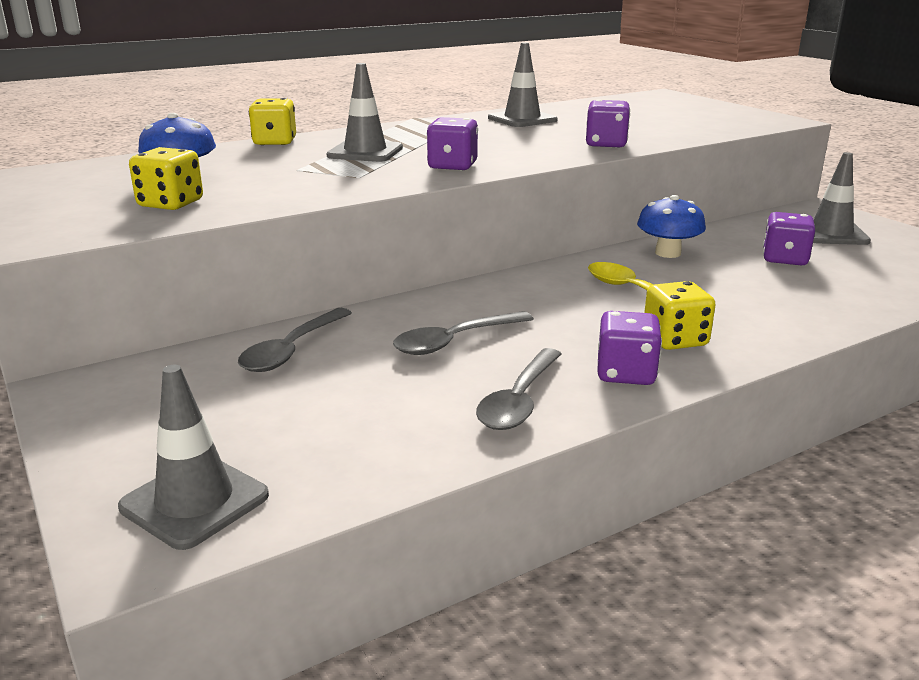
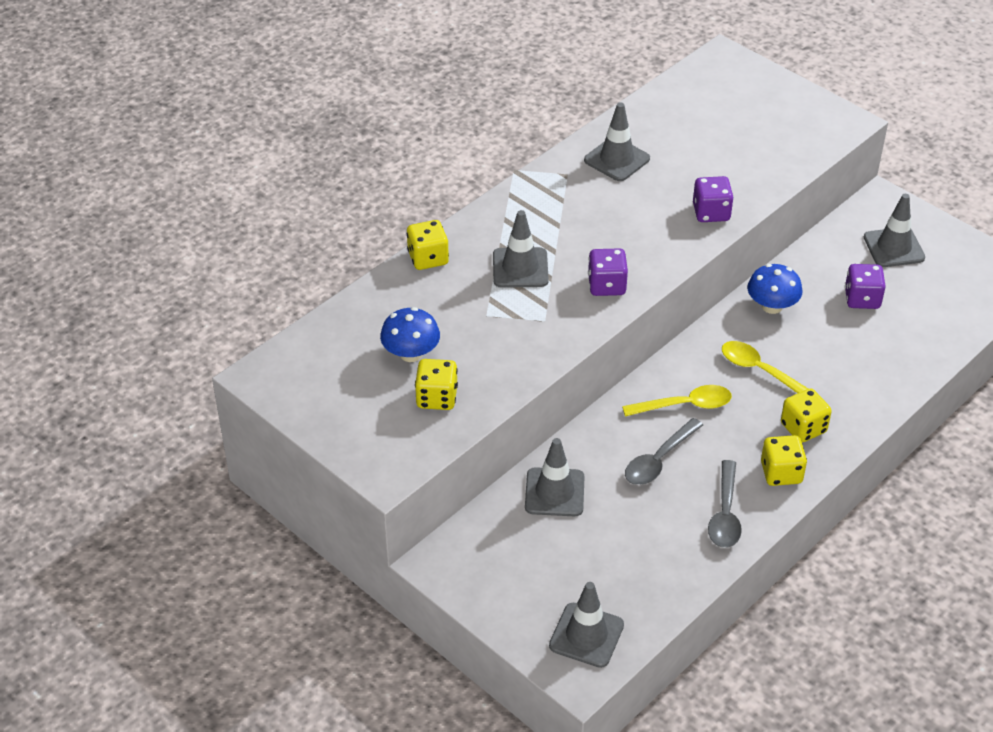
camera: 15 degrees left, 20 degrees up
grey spoon [238,308,352,372] -> grey traffic cone [525,438,585,516]
purple dice [597,311,662,385] -> yellow dice [761,435,807,486]
none -> yellow spoon [622,385,732,416]

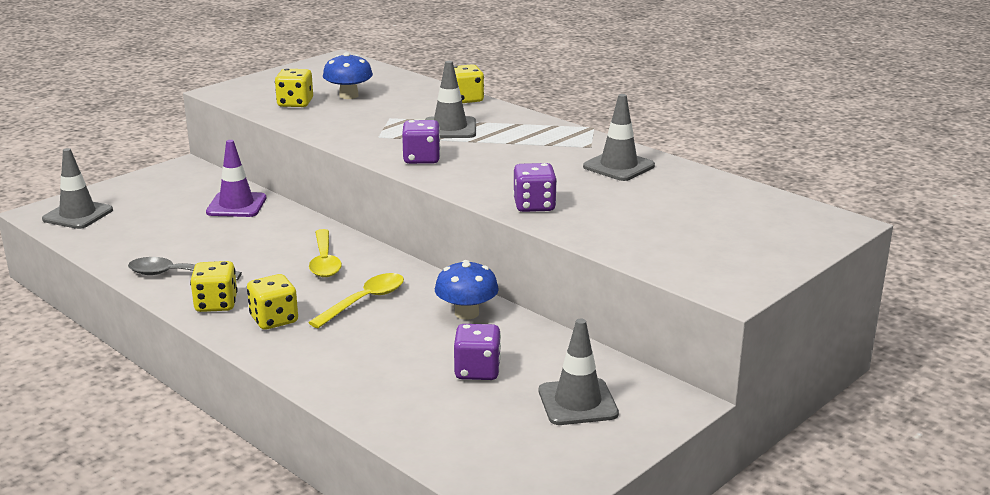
camera: 90 degrees right, 20 degrees down
grey traffic cone [525,438,585,516] -> purple traffic cone [206,140,266,217]
grey spoon [625,418,703,485] -> none

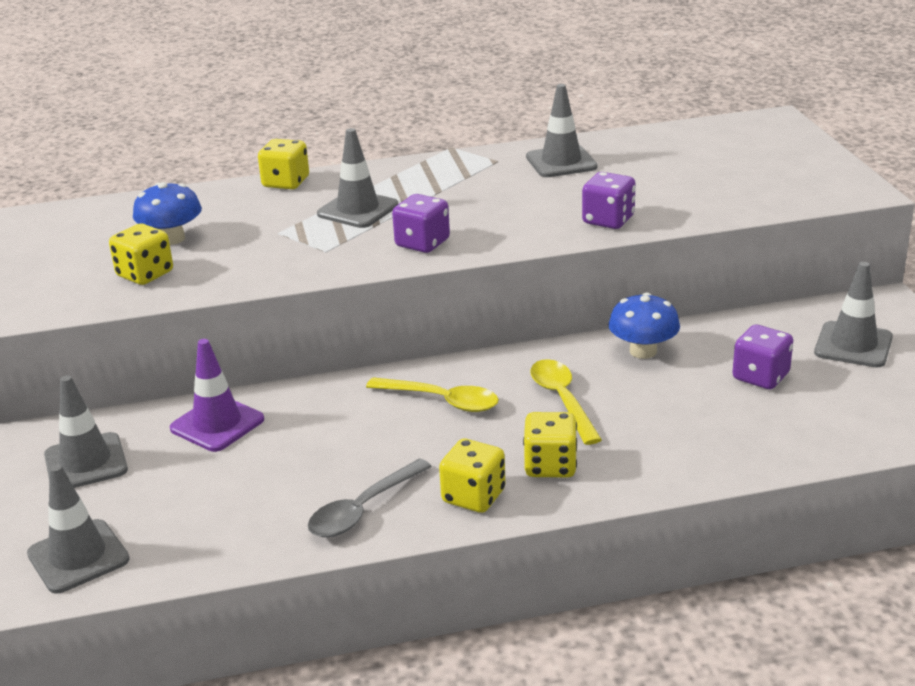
camera: 55 degrees left, 5 degrees up
none -> grey traffic cone [44,375,128,488]

